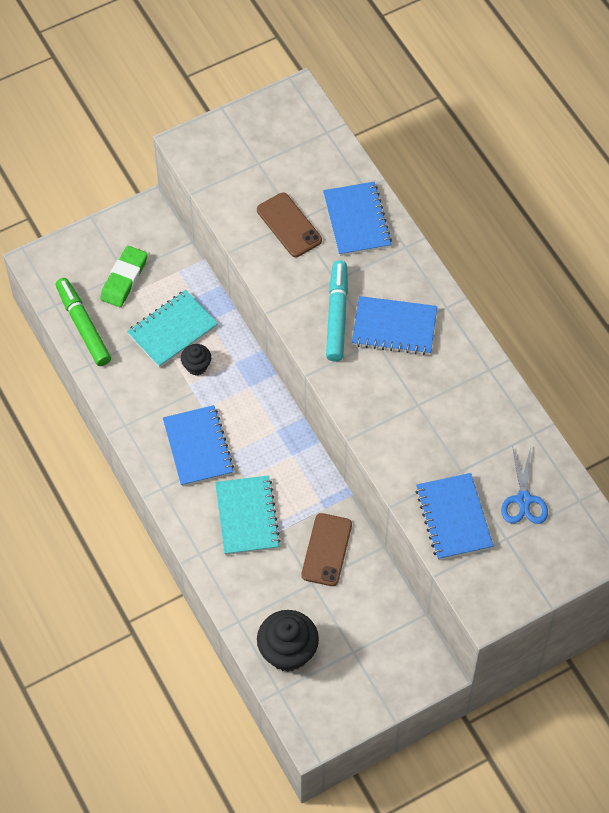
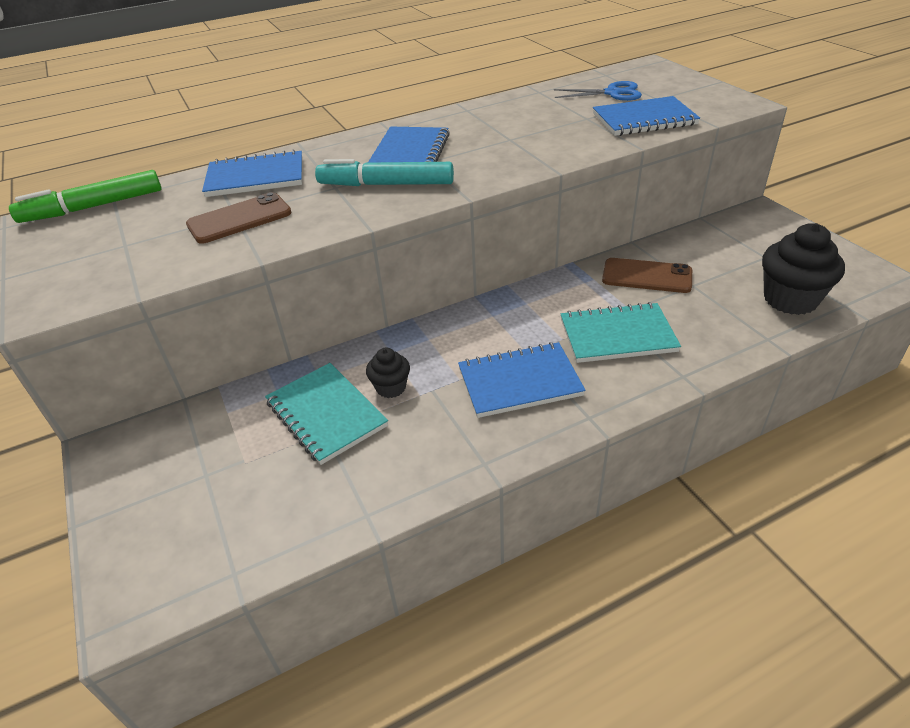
camera: 85 degrees left, 20 degrees down
green marker [56,278,111,366] -> green marker moved to [9,170,161,223]
green eraser [100,246,148,307] -> none

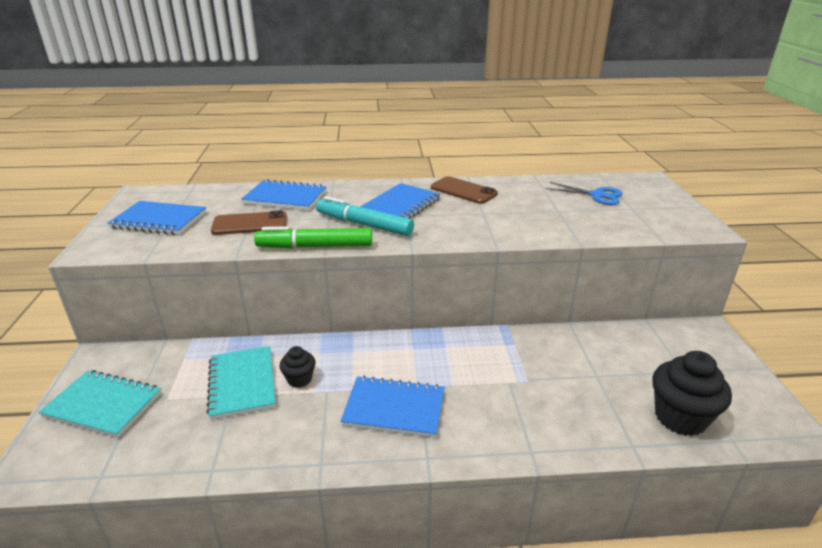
camera: 20 degrees right, 10 degrees down
green marker [9,170,161,223] -> green marker moved to [254,226,372,249]
turquoise notebook [561,302,681,363] -> turquoise notebook moved to [38,370,161,438]
blue notebook [593,96,700,136] -> blue notebook moved to [108,201,206,235]
brown phone [602,258,692,293] -> brown phone moved to [431,176,498,204]

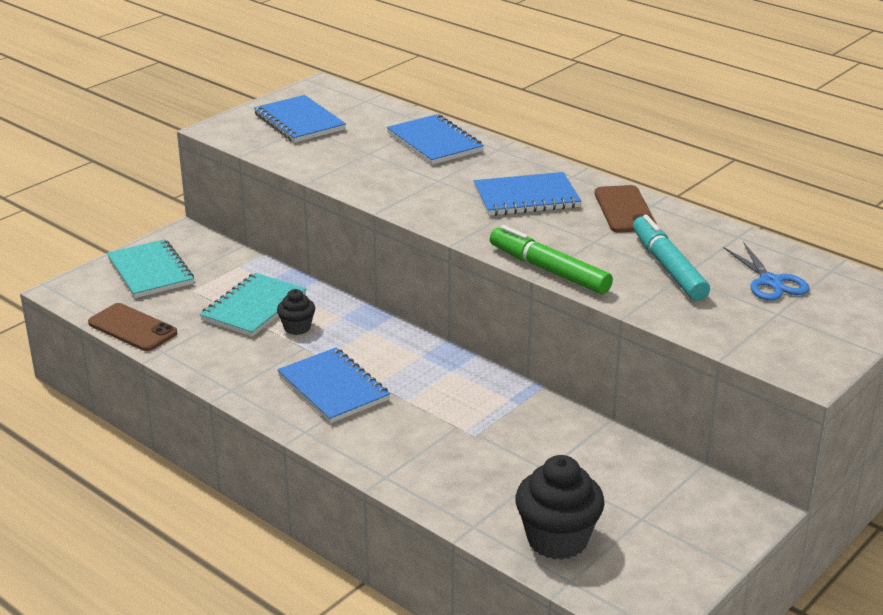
camera: 45 degrees right, 0 degrees up
brown phone [211,210,287,235] -> brown phone moved to [88,303,177,351]
green marker [254,226,372,249] -> green marker moved to [490,225,613,294]
turquoise marker [316,196,414,236] -> turquoise marker moved to [633,215,710,301]

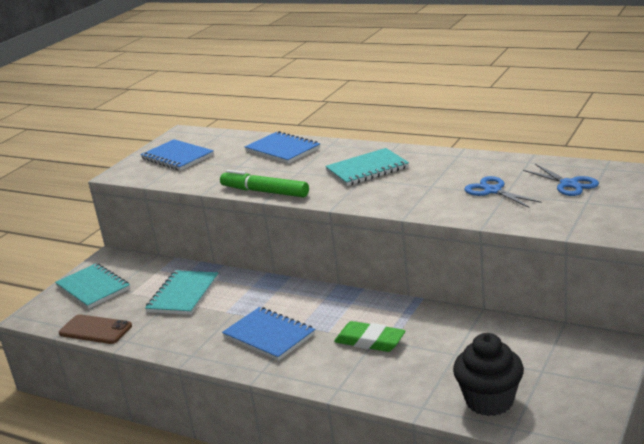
camera: 10 degrees left, 5 degrees down
black cupcake [277,289,315,335] -> none
blue notebook [474,172,581,216] -> turquoise notebook [325,148,409,186]
green marker [490,225,613,294] -> green marker moved to [220,170,309,198]
brown phone [595,185,657,233] -> none
turquoise marker [633,215,710,301] -> blue scissors [464,176,542,208]
none -> green eraser [334,321,405,352]

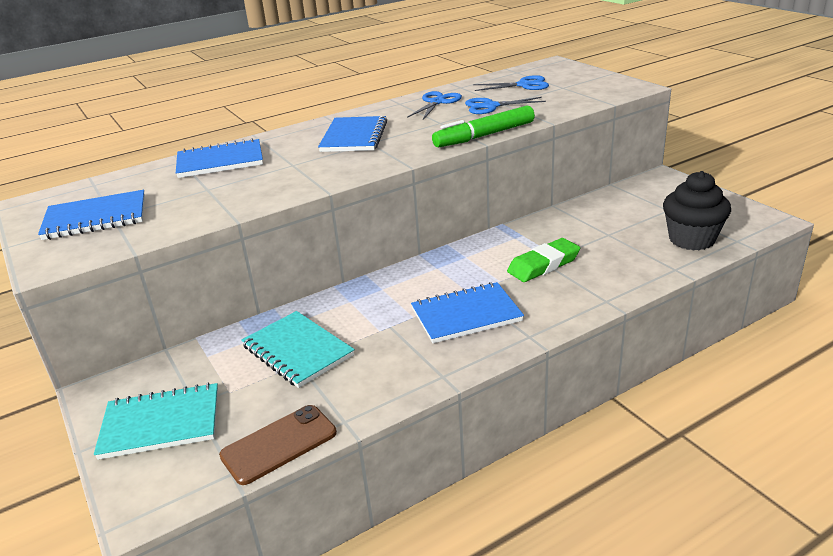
camera: 60 degrees left, 5 degrees up
green marker [220,170,309,198] -> green marker moved to [432,105,535,147]
turquoise notebook [325,148,409,186] -> blue notebook [318,116,387,152]
none -> blue scissors [407,91,462,120]

